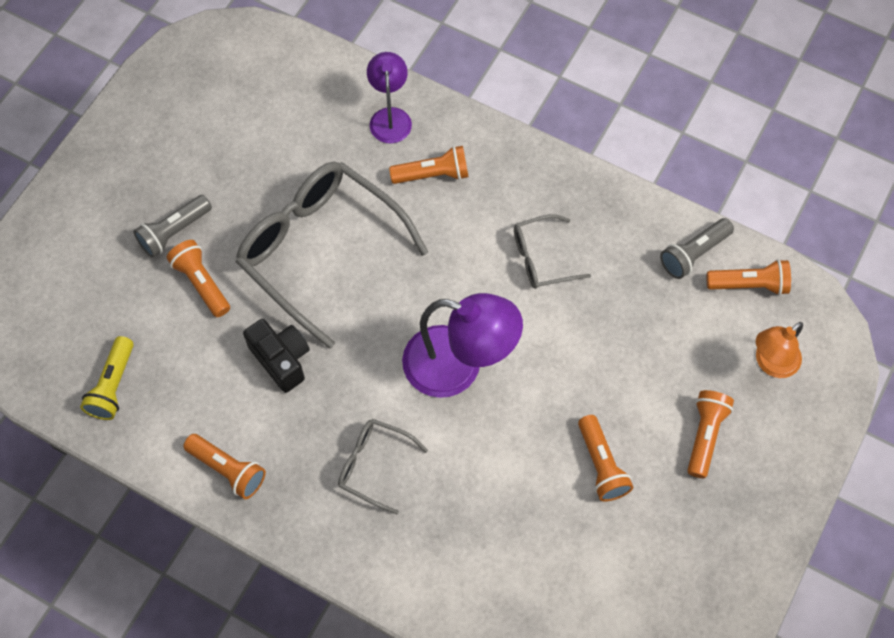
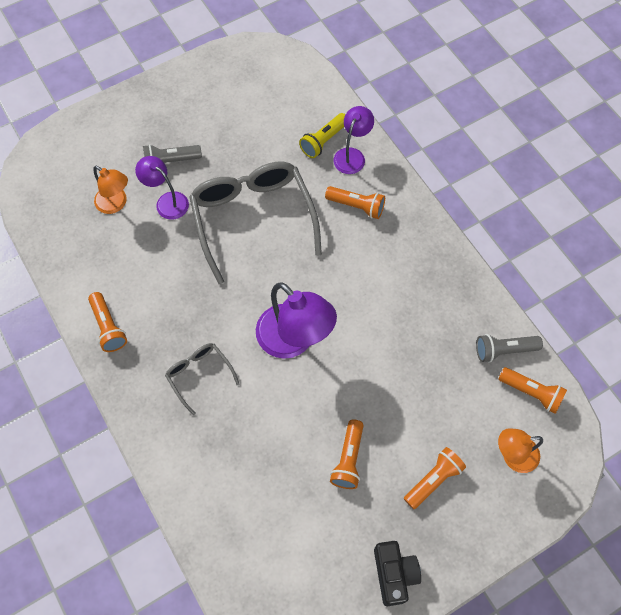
camera: 30 degrees right, 0 degrees up
yellow flashlight [80,336,134,420] -> yellow flashlight moved to [299,113,346,158]
orange flashlight [167,240,230,317] -> purple lamp [135,156,189,220]
black camera [243,319,310,393] -> black camera moved to [374,541,421,606]
grey glasses [514,214,591,289] -> none
none -> orange lamp [94,165,128,214]

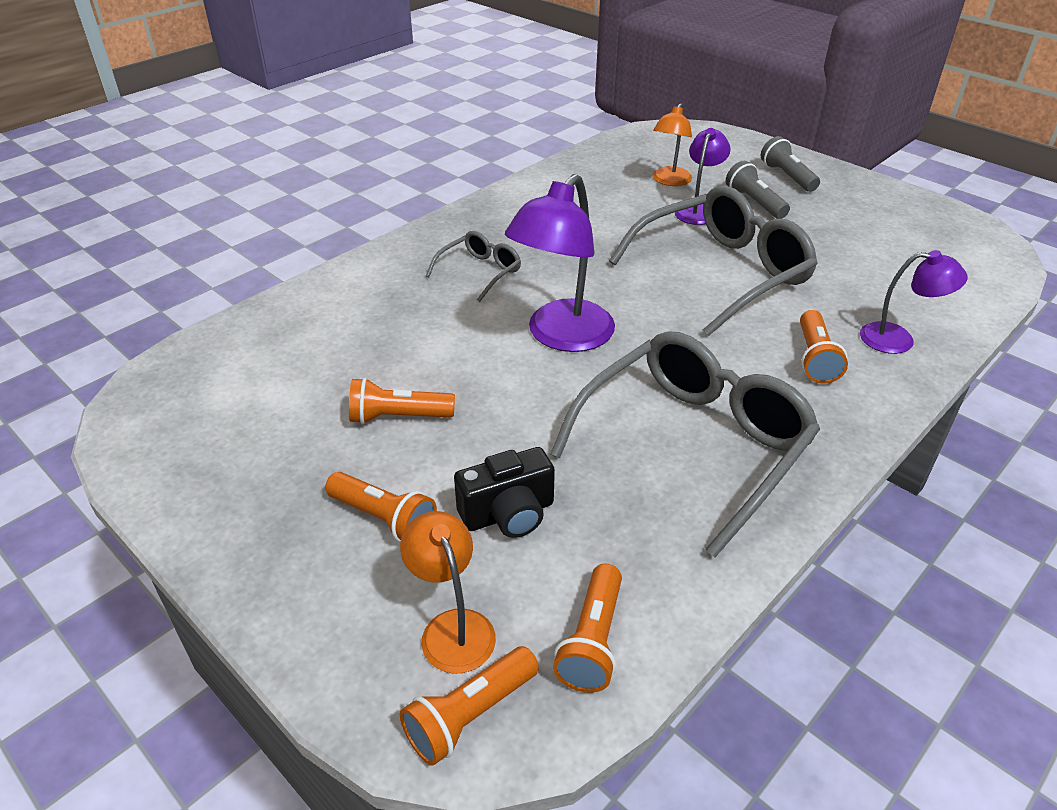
camera: 75 degrees right, 25 degrees down
orange flashlight [88,292,127,352] -> orange flashlight moved to [400,646,539,766]
yellow flashlight [299,113,346,158] -> none
black camera [374,541,421,606] -> black camera moved to [454,447,555,538]
grey flashlight [476,334,543,362] -> grey flashlight moved to [761,136,820,192]
none -> grey glasses [551,331,820,557]

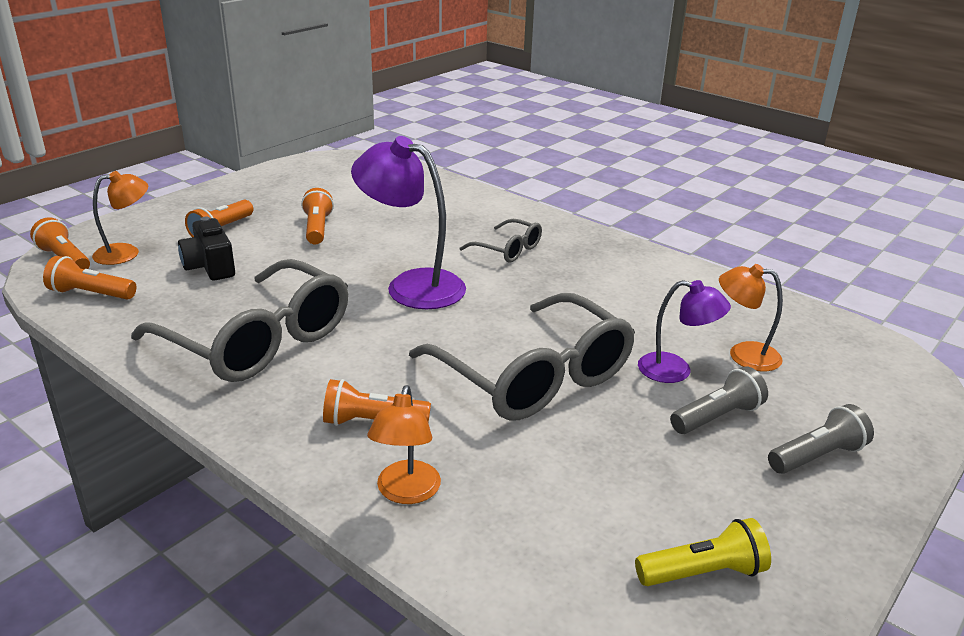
camera: 85 degrees right, 10 degrees down
purple lamp [860,250,968,354] -> orange lamp [367,385,441,504]
none -> yellow flashlight [635,518,771,586]

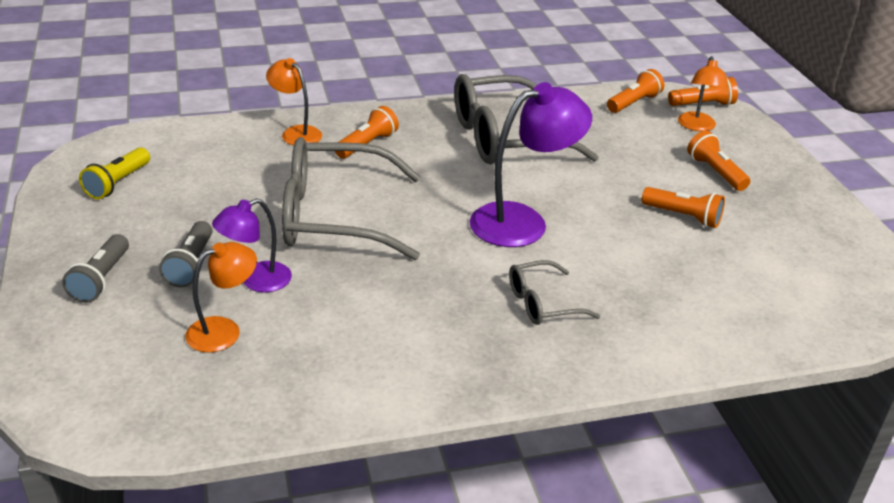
camera: 125 degrees right, 5 degrees up
black camera [178,217,235,281] -> none

